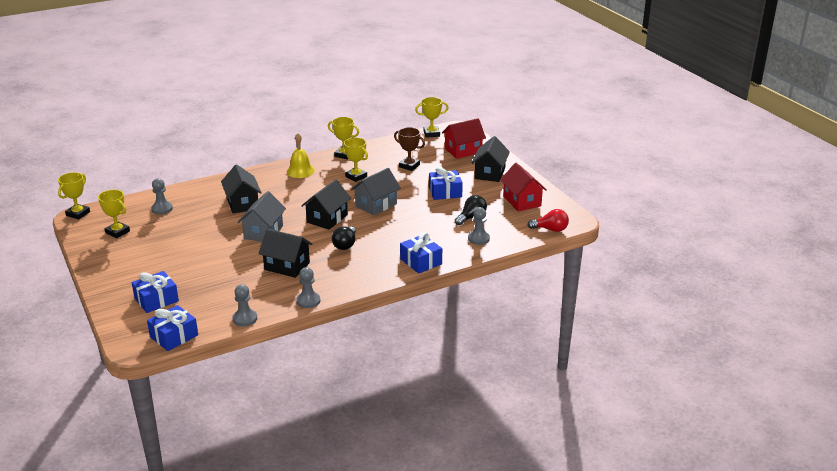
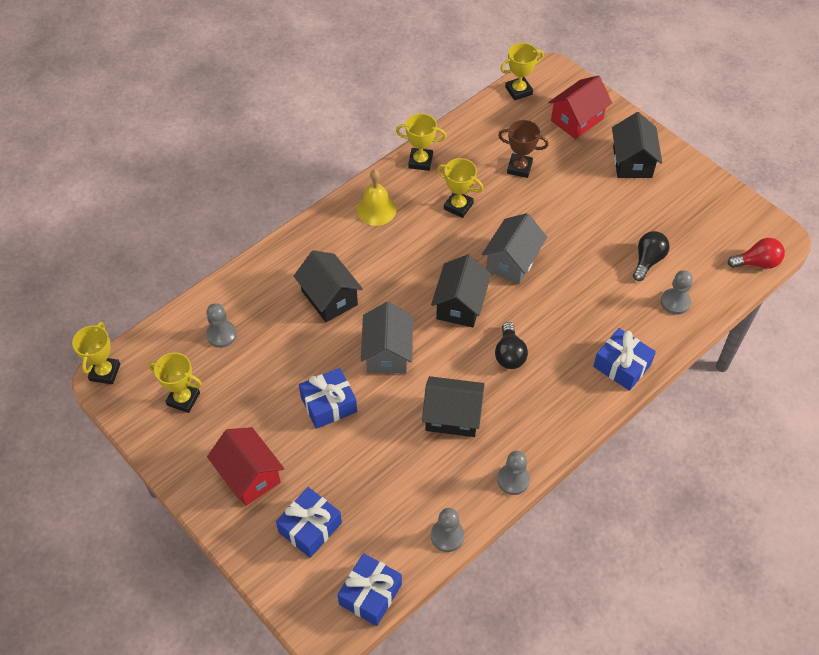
camera: 15 degrees left, 25 degrees up
blue gift [429,167,463,200] -> blue gift moved to [299,368,357,429]
red house [500,163,547,211] -> red house moved to [207,427,284,506]

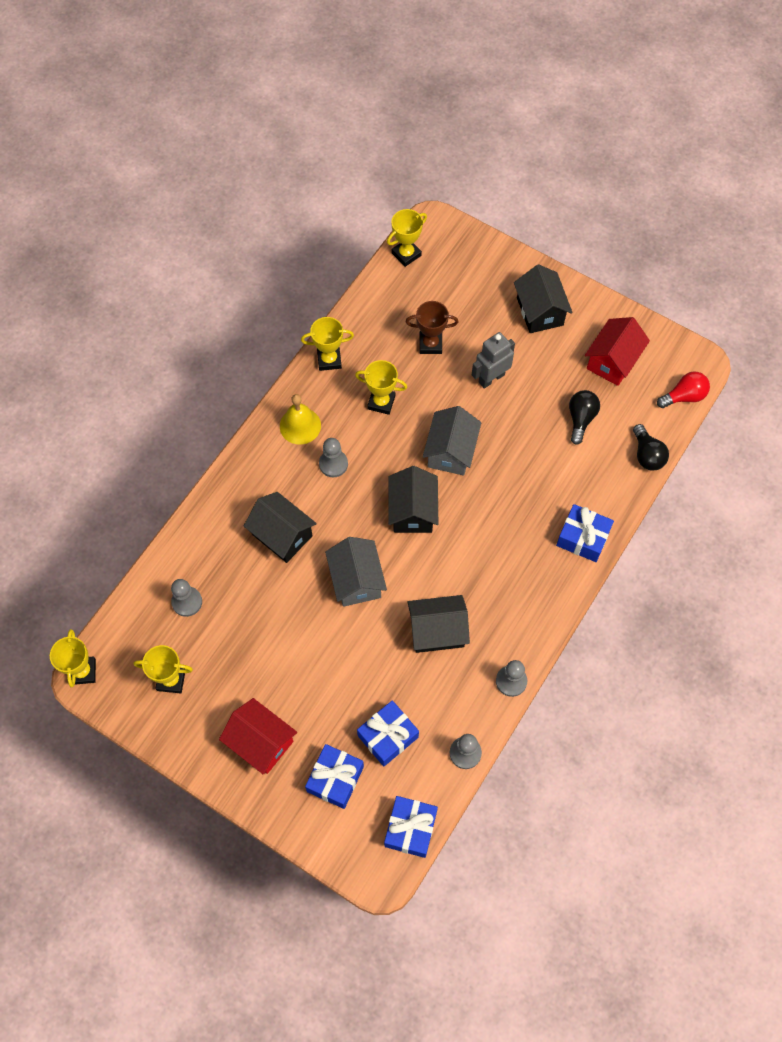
camera: 15 degrees left, 10 degrees up
blue gift [299,368,357,429] -> blue gift moved to [357,700,419,766]
black light bulb [495,322,528,369] -> black light bulb moved to [633,424,669,471]
red house [548,75,612,139] -> red house moved to [585,317,650,386]
grey pawn [661,270,693,315] -> grey pawn moved to [319,438,348,477]
none -> grey robot [472,332,515,389]

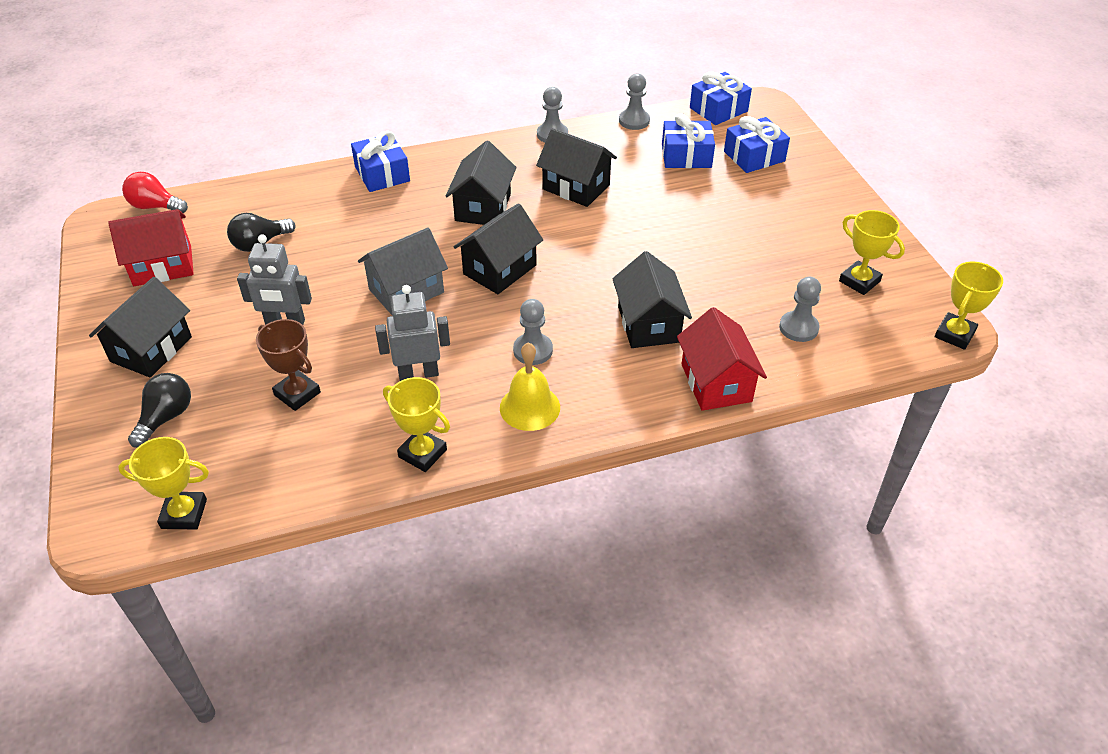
camera: 140 degrees left, 20 degrees down
red house [219,698,297,774] -> red house moved to [677,307,767,411]
grey house [325,537,387,607] -> none
yellow trophy [355,360,407,415] -> grey robot [375,285,450,381]
black light bulb [633,424,669,471] -> black light bulb moved to [128,373,191,448]
none -> black house [445,140,516,225]

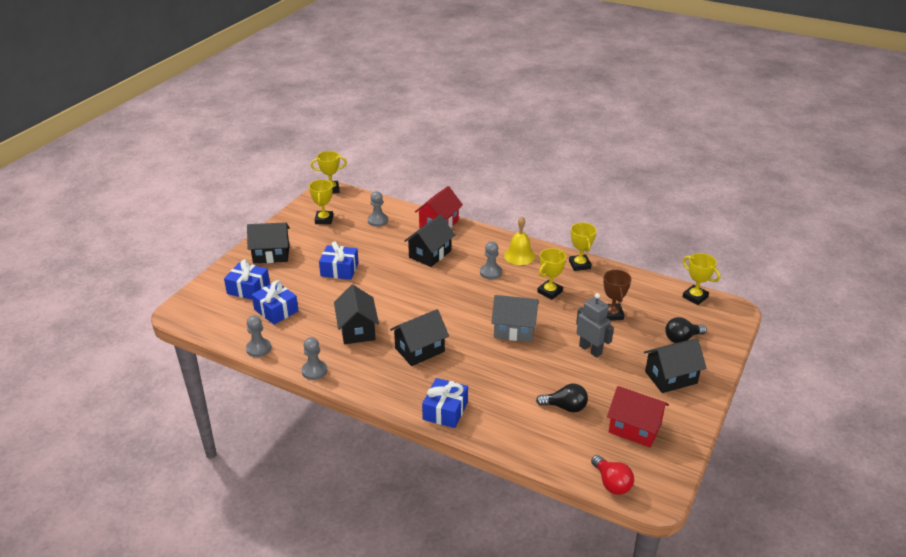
camera: 135 degrees left, 10 degrees down
grey robot [375,285,450,381] -> yellow trophy [537,248,566,300]
black house [454,203,543,294] -> black house moved to [247,222,290,263]
blue gift [690,72,752,125] -> blue gift moved to [319,241,359,280]

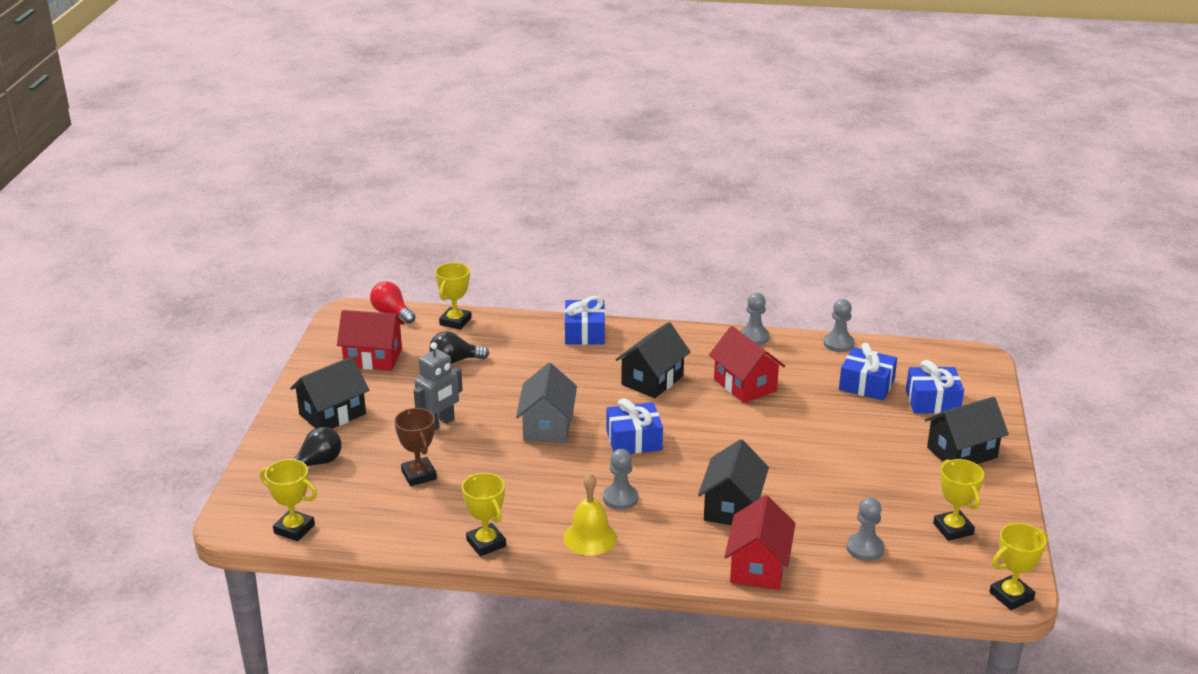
camera: 160 degrees right, 5 degrees down
blue gift [319,241,359,280] -> blue gift moved to [606,398,663,454]
black house [334,285,379,344] -> red house [709,326,785,403]
grey house [491,295,539,342] -> grey house turned 75 degrees counterclockwise [516,363,577,443]
yellow trophy [537,248,566,300] -> yellow trophy moved to [435,263,471,330]
grey robot [576,293,614,358] -> grey robot turned 75 degrees counterclockwise [414,342,463,431]

